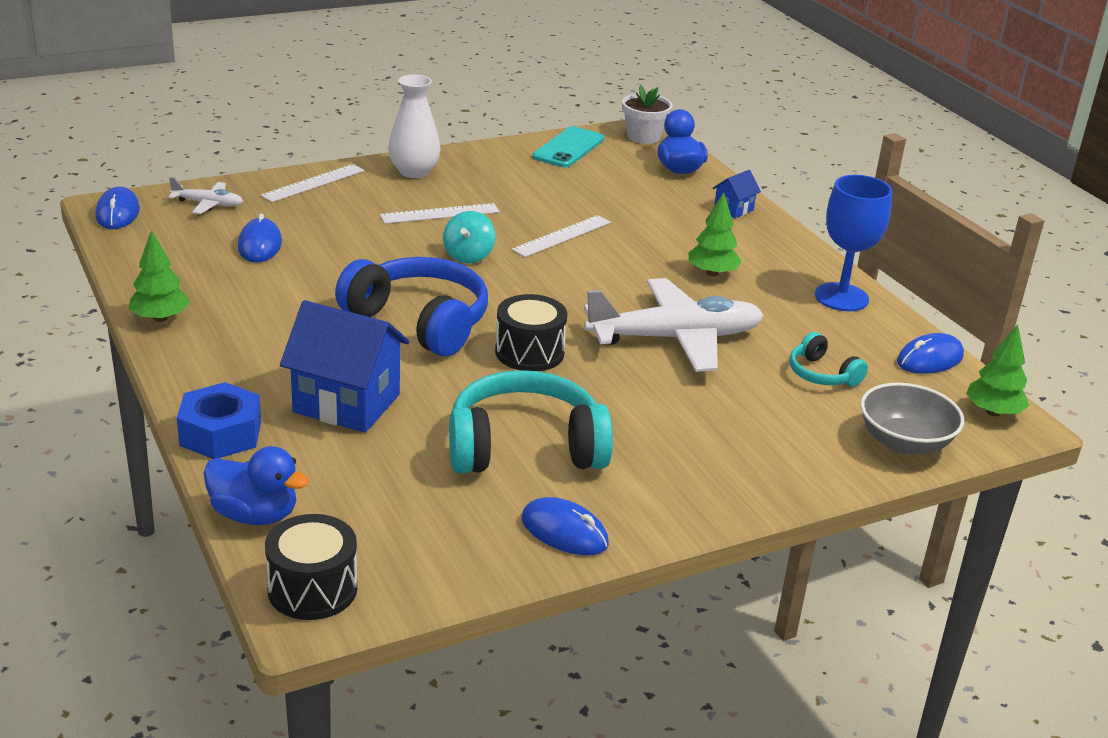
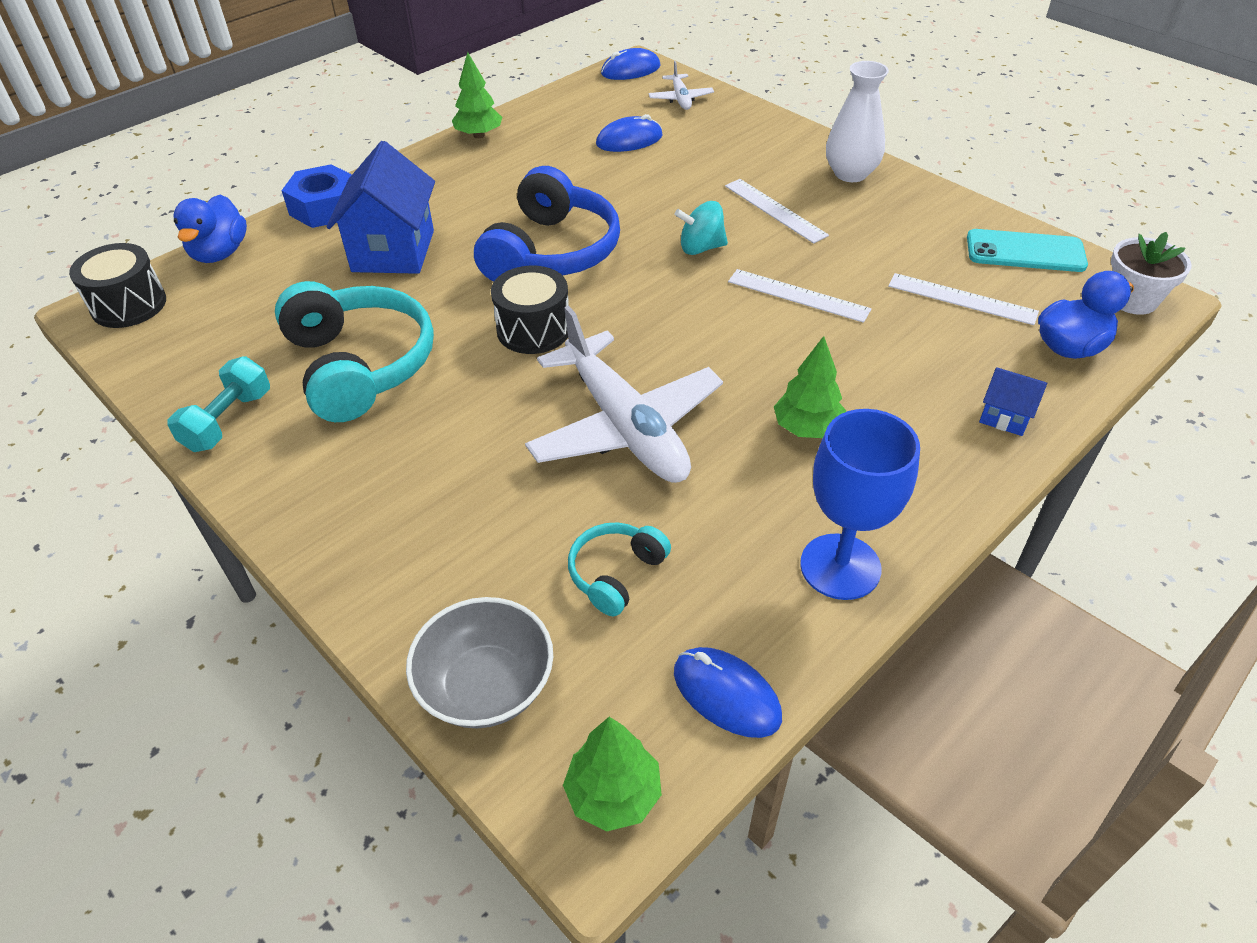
camera: 75 degrees right, 15 degrees up
white ruler [260,164,364,202] -> white ruler moved to [888,273,1039,325]
blue mouse [522,497,609,555] -> turquoise dumbbell [167,356,270,452]

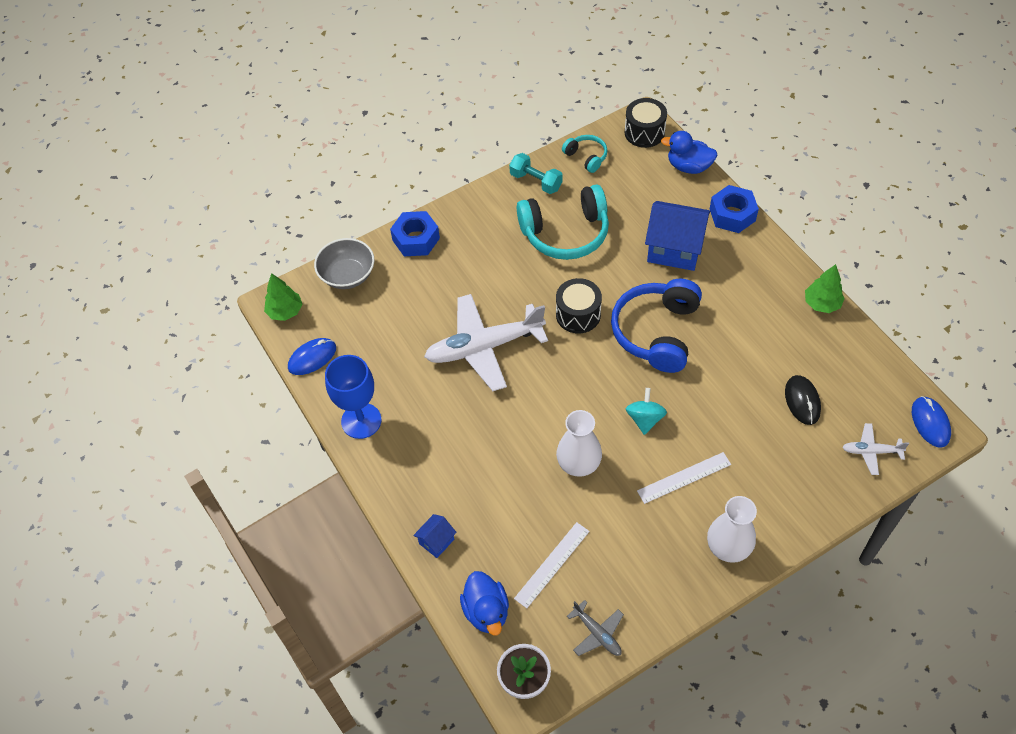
camera: 105 degrees right, 10 degrees up
blue headphones [474,166,620,282] -> blue headphones turned 75 degrees clockwise [611,279,702,373]
turquoise headphones [568,522,671,616] -> turquoise headphones moved to [562,135,608,173]
blue mouse [596,114,663,152] -> black mouse [785,375,821,425]
white ruler [728,269,871,323] -> white vase [556,410,602,477]
green tree [774,336,846,438] -> none
turquoise phone [967,229,1088,272] -> grey plane [567,600,624,656]
none -> blue nut [390,211,440,256]

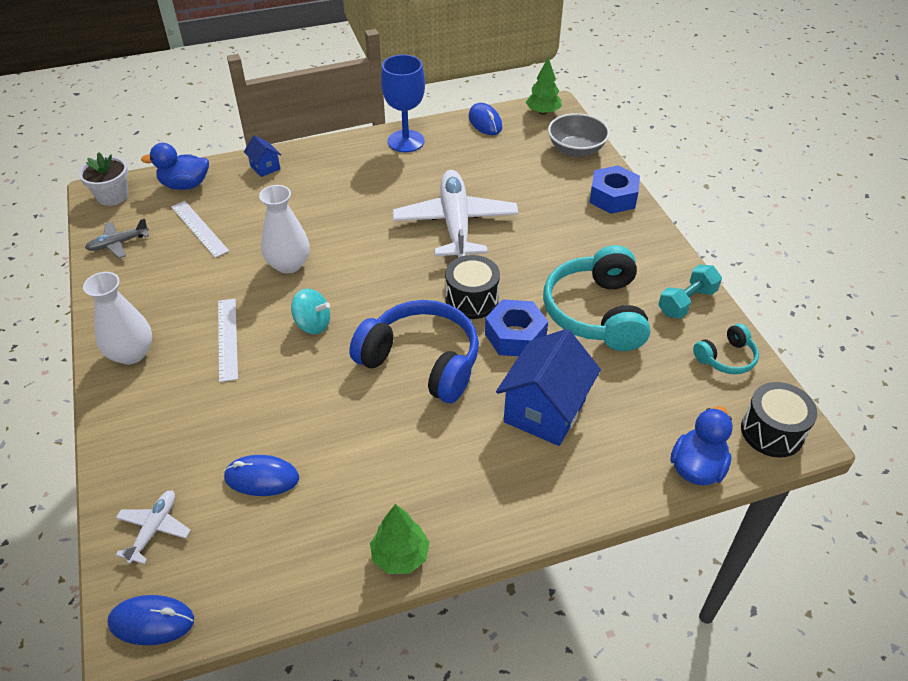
camera: 100 degrees right, 10 degrees down
blue nut [710,185,759,233] -> blue nut moved to [485,299,548,356]
black mouse [785,375,821,425] -> blue mouse [223,455,299,496]

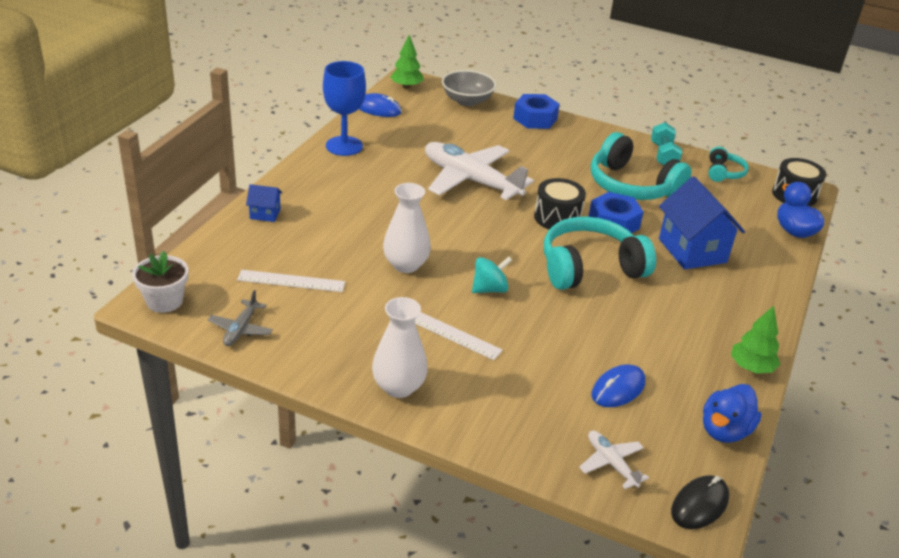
camera: 50 degrees left, 10 degrees down
blue mouse [107,595,194,645] -> black mouse [671,475,729,529]
blue duck [141,143,209,190] -> blue duck moved to [703,384,762,443]
blue headphones [349,300,479,403] -> turquoise headphones [544,217,656,290]

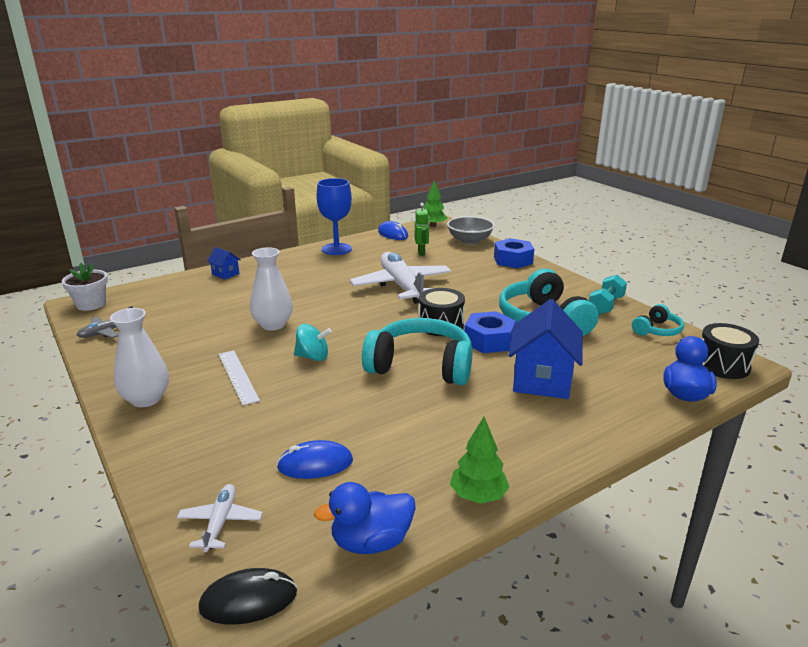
camera: 35 degrees right, 10 degrees down
white ruler [237,270,345,292] -> none
none -> green robot [415,203,429,256]

